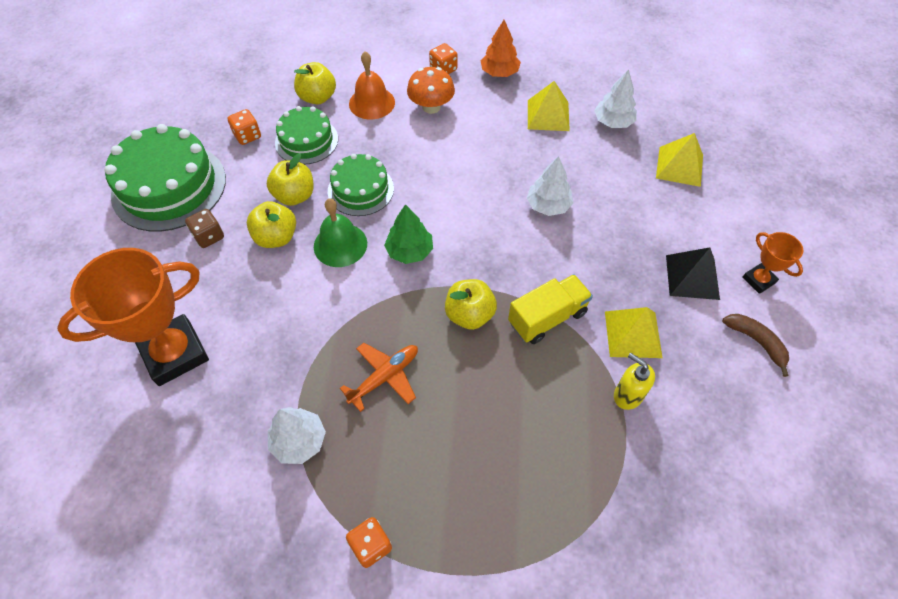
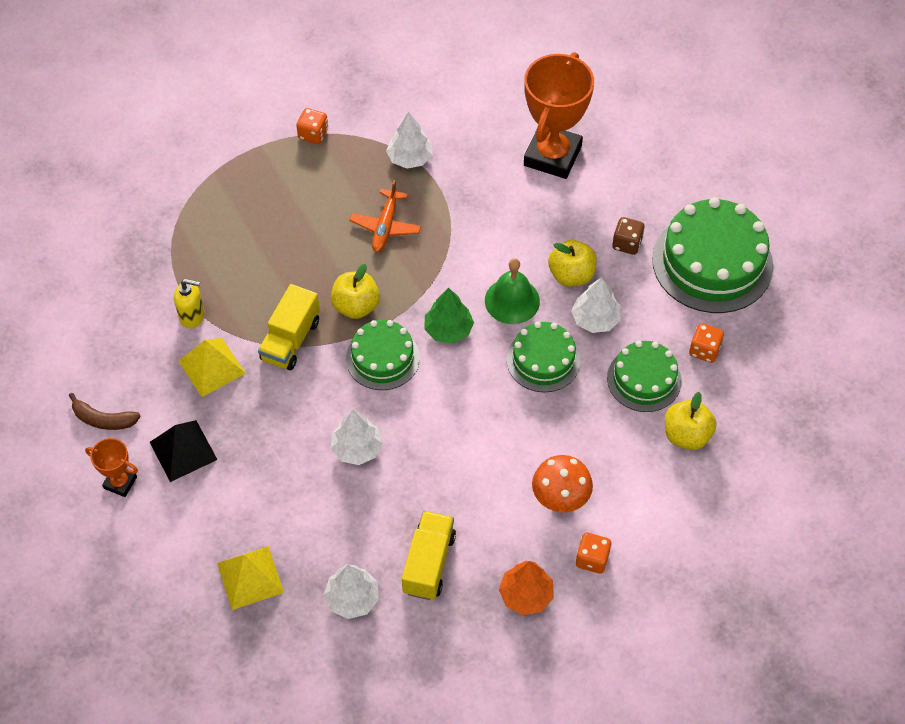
camera: 145 degrees right, 0 degrees up
yellow apple [267,153,314,206] -> white tree [571,277,621,333]
orange bell [349,51,395,119] -> none
yellow pyramid [528,81,570,131] -> yellow truck [402,511,456,600]
none -> green cake [346,320,420,390]

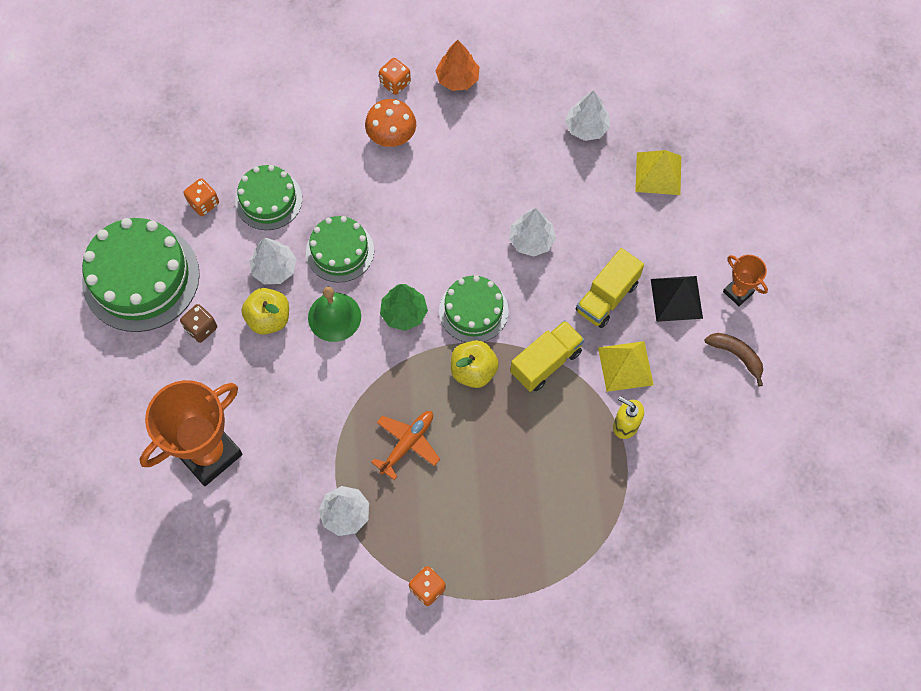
camera: 155 degrees left, 10 degrees up
yellow truck [402,511,456,600] -> yellow truck moved to [576,248,644,328]
yellow apple [665,392,717,450] -> none

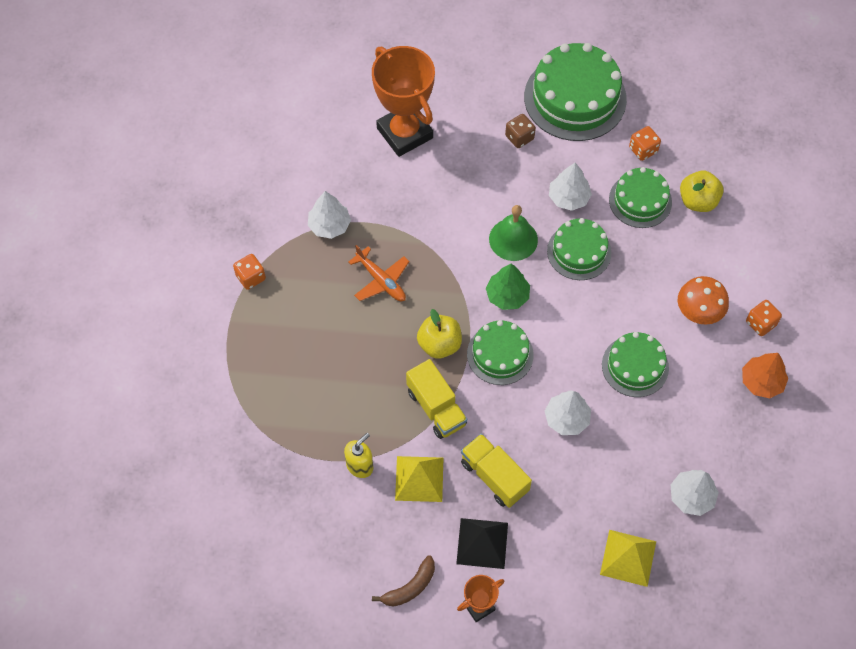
camera: 100 degrees right, 5 degrees down
yellow apple [242,288,289,335] -> yellow apple moved to [680,171,724,212]
none -> green cake [602,332,669,397]

